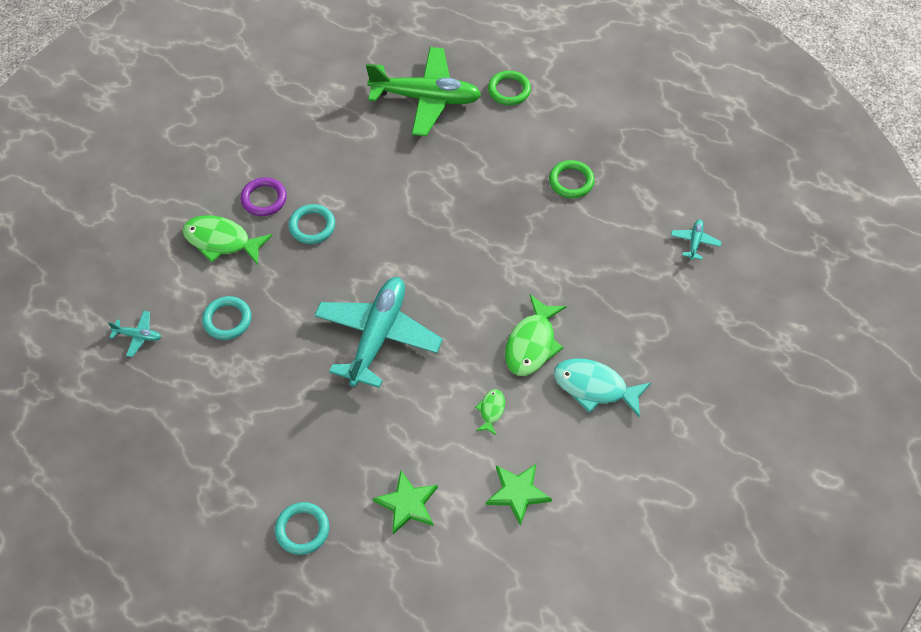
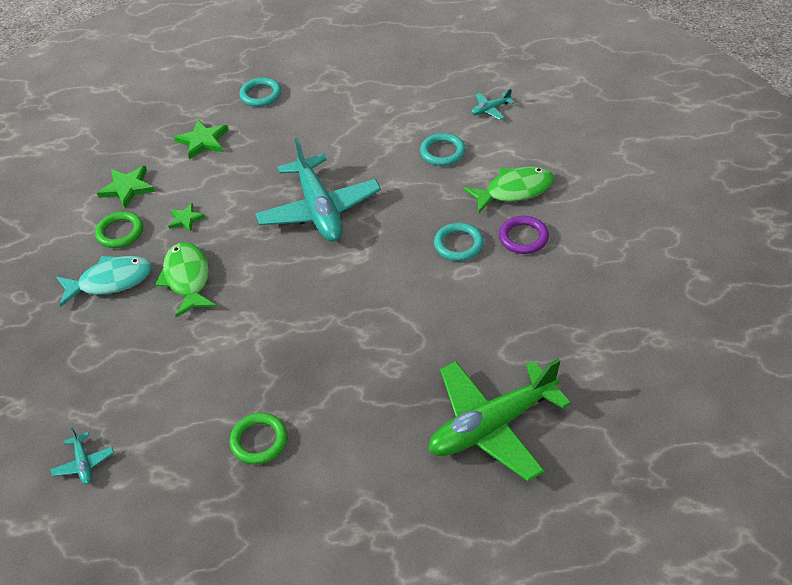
camera: 145 degrees right, 10 degrees down
green fish [475,389,505,436] -> green star [168,203,206,232]
green ring [488,71,531,105] -> green ring moved to [95,211,143,248]

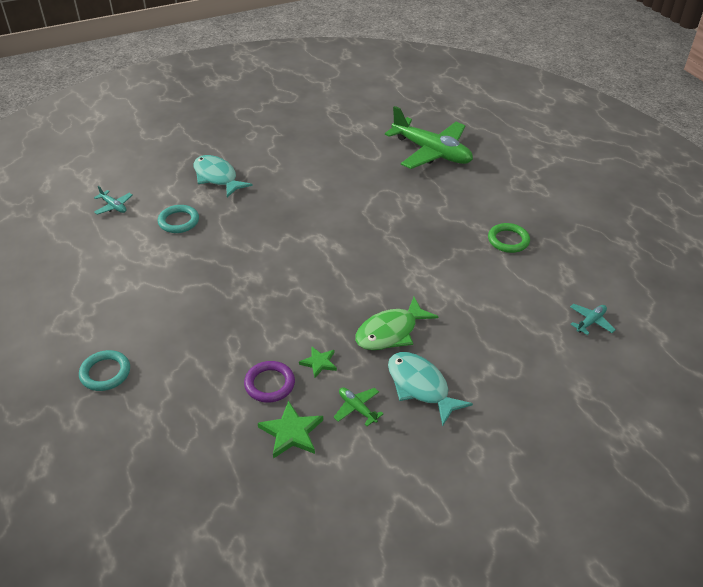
camera: 115 degrees left, 5 degrees down
green ring [95,211,143,248] -> green plane [334,387,383,426]
green star [174,120,228,160] -> none
turquoise plane [255,137,381,241] -> none
turquoise ring [434,223,484,261] -> none
green fish [463,166,554,213] -> turquoise fish [193,155,253,197]
purple ring [499,216,549,254] -> purple ring moved to [244,361,295,403]

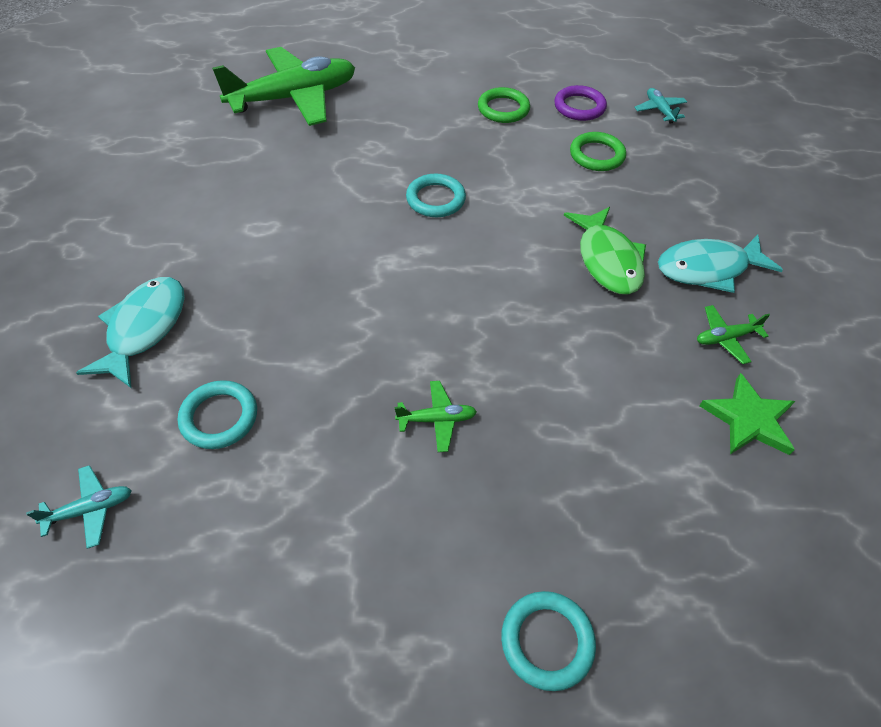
camera: 65 degrees left, 10 degrees up
turquoise fish [193,155,253,197] -> turquoise fish turned 120 degrees clockwise [76,277,185,389]
purple ring [244,361,295,403] -> purple ring moved to [554,85,607,121]
green star [299,346,337,378] -> none
none -> green plane [395,381,477,452]
none -> turquoise ring [406,174,466,217]
none -> green ring [570,132,626,171]

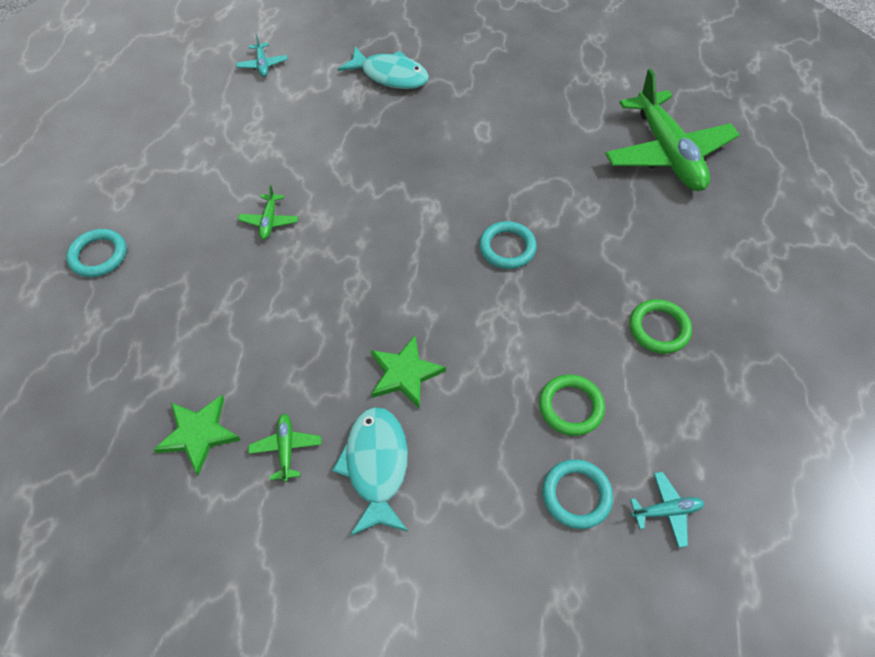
camera: 100 degrees right, 5 degrees up
turquoise ring [178,380,257,449] -> turquoise ring moved to [542,459,613,529]
purple ring [554,85,607,121] -> none
green fish [564,207,646,295] -> green star [370,335,446,409]

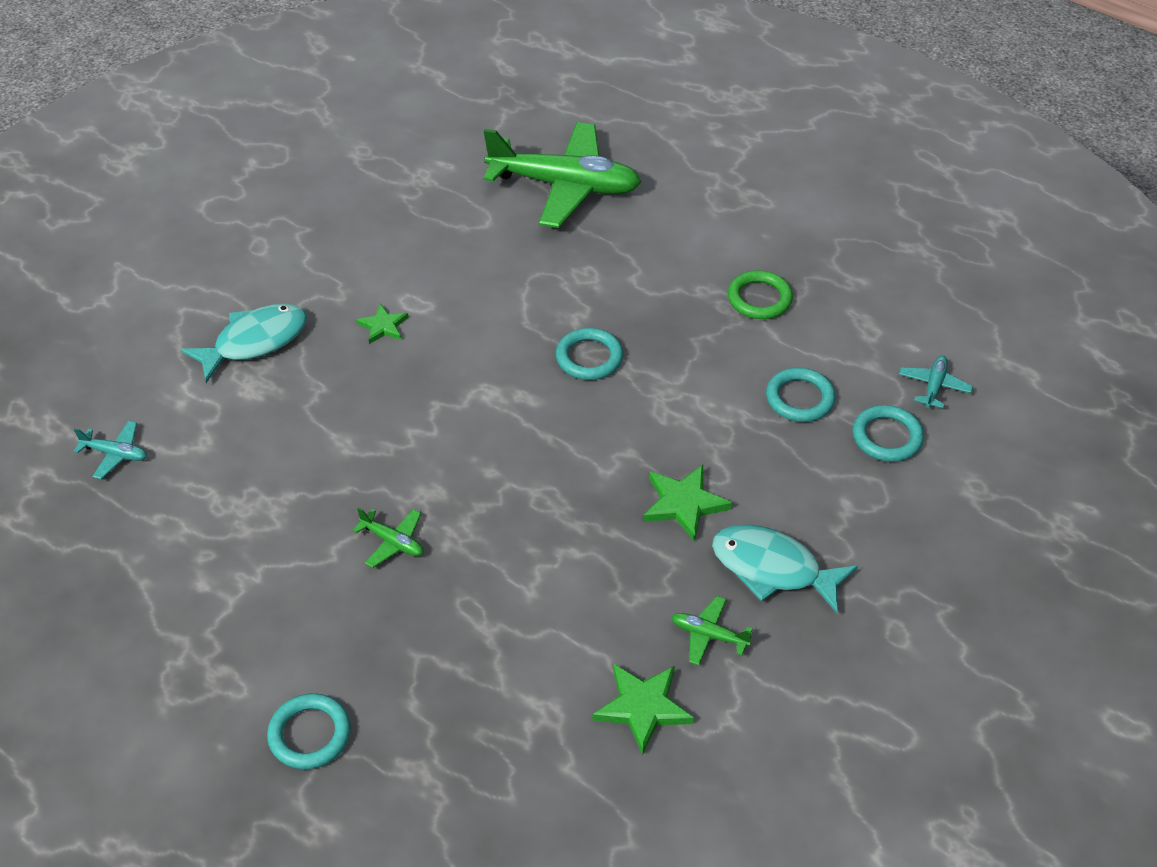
camera: 60 degrees left, 10 degrees down
green ring [539,374,605,436] -> turquoise ring [766,367,836,422]
none -> green star [356,303,409,344]

